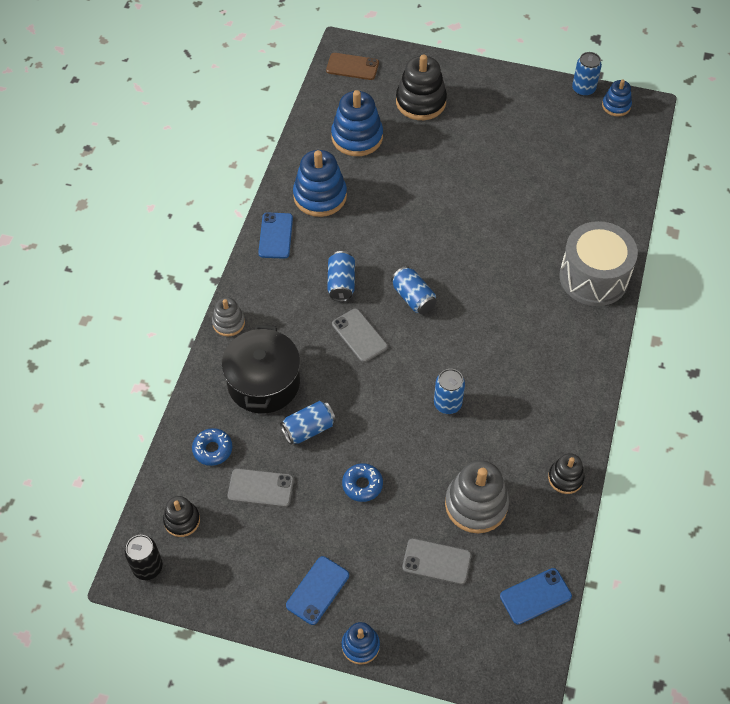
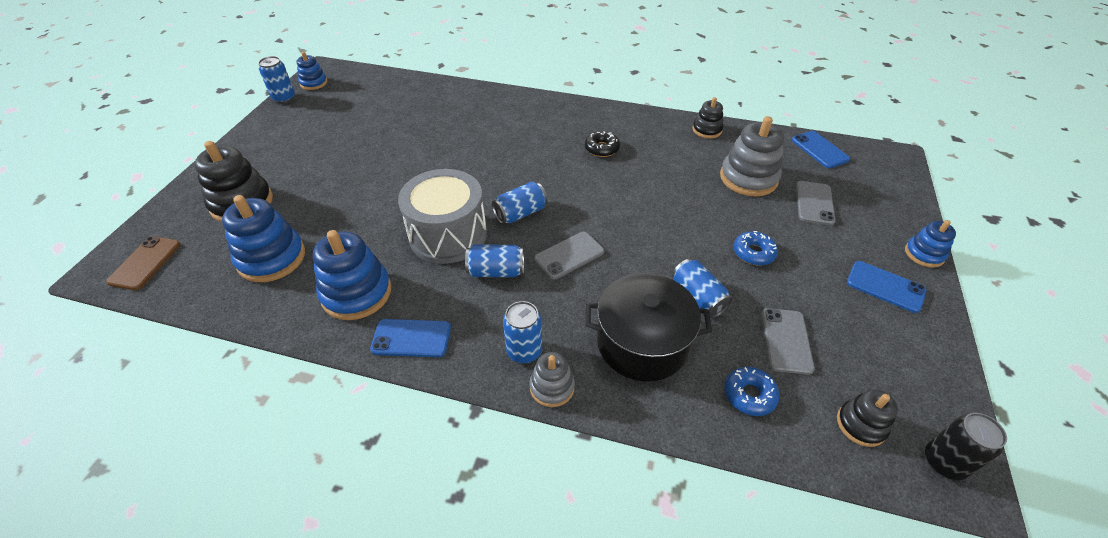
camera: 90 degrees left, 10 degrees down
blue can [434,369,465,414] -> blue can moved to [503,301,542,363]
grey drum [560,221,638,306] -> grey drum moved to [398,169,487,264]
none -> black donut [585,131,620,157]

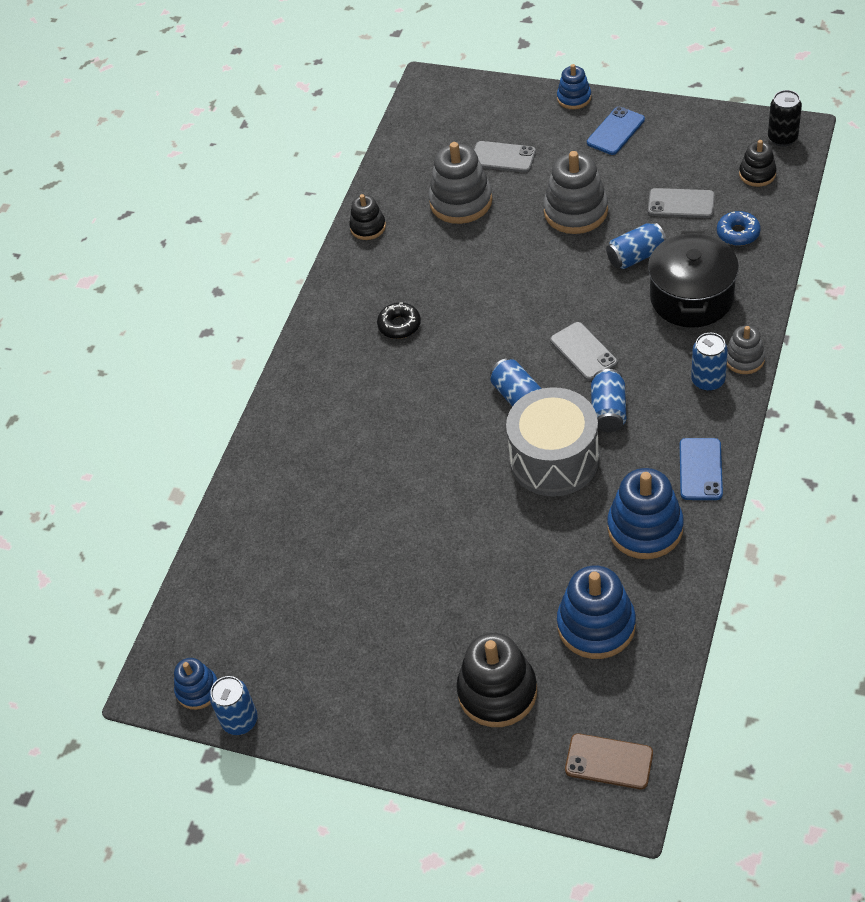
camera: 80 degrees left, 5 degrees up
blue donut [734,231,778,266] -> grey stacking toy [543,151,608,234]
blue phone [792,131,850,168] -> none

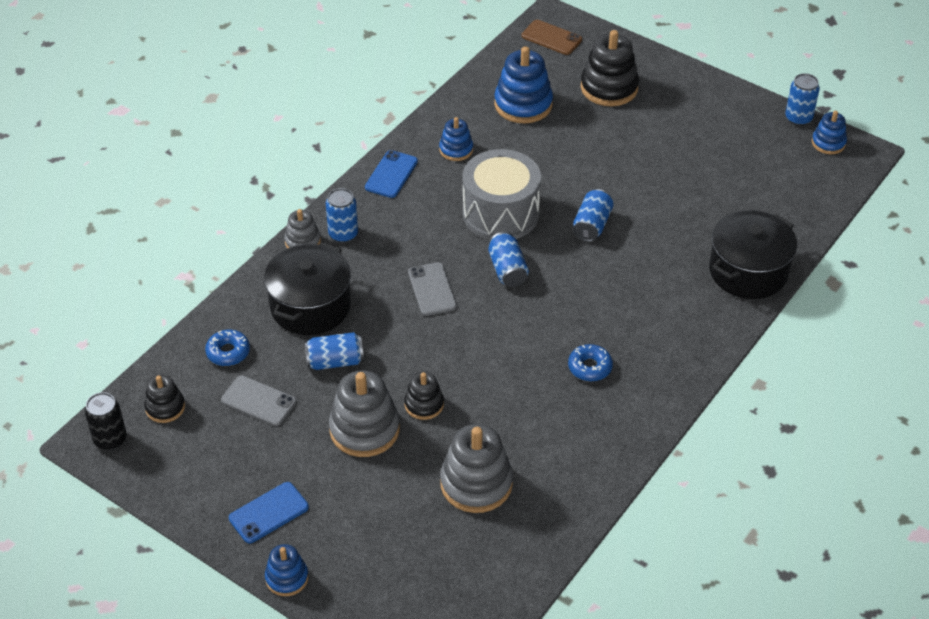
camera: 170 degrees left, 5 degrees down
black stacking toy [349,194,386,240] -> black stacking toy moved to [404,372,444,420]
black donut [377,302,421,339] -> blue donut [568,344,613,382]
grey phone [474,141,536,172] -> none
blue can [591,369,626,432] -> blue can moved to [573,189,614,242]
blue stacking toy [607,468,684,559] -> blue stacking toy [439,117,473,161], size x0.57
none -> black pot [709,210,797,299]

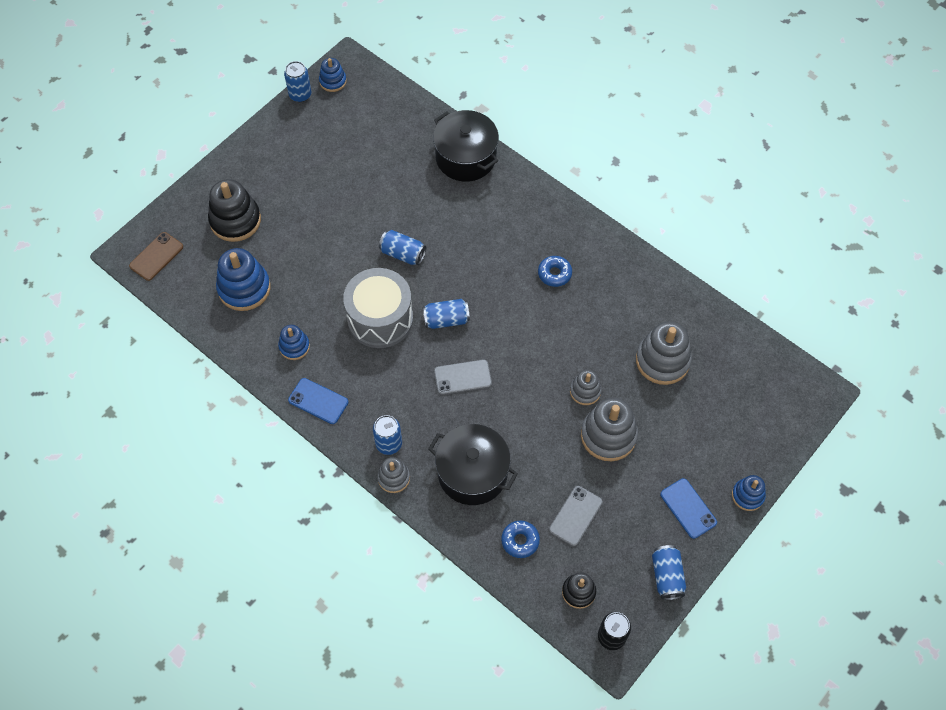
camera: 85 degrees left, 15 degrees up
blue can [304,332,364,370] -> blue can moved to [652,545,686,600]
black stacking toy [404,372,444,420] -> grey stacking toy [570,370,602,405]

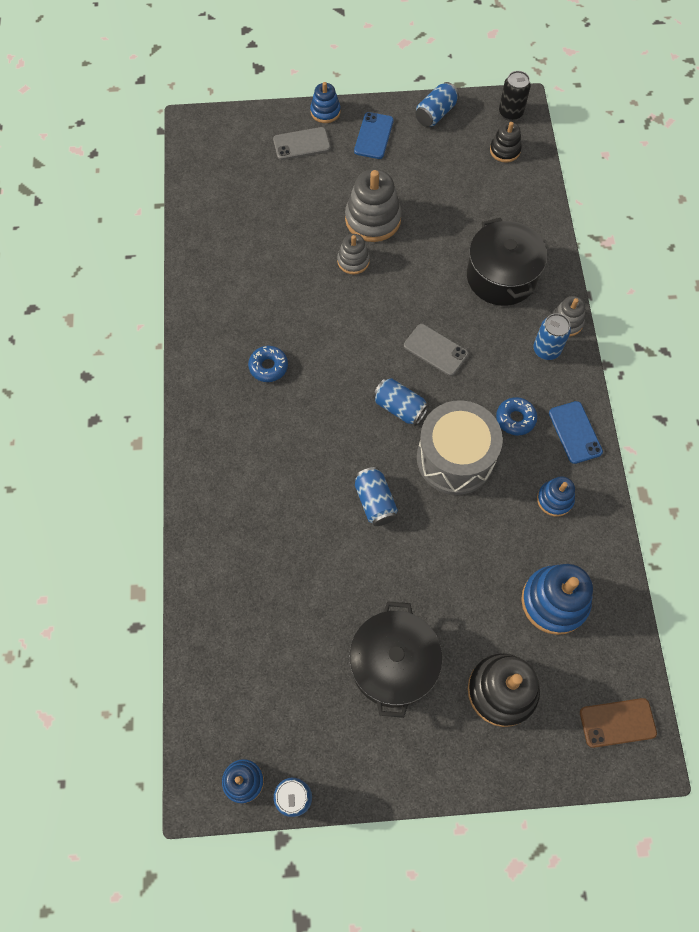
camera: 135 degrees left, 5 degrees up
black pot [433,110,499,182] -> black pot moved to [349,601,443,718]
blue donut [501,521,540,558] -> blue donut moved to [496,397,537,435]
grey phone [549,486,603,546] -> grey phone moved to [273,127,331,160]
grey stacking toy [636,321,692,385] -> none

